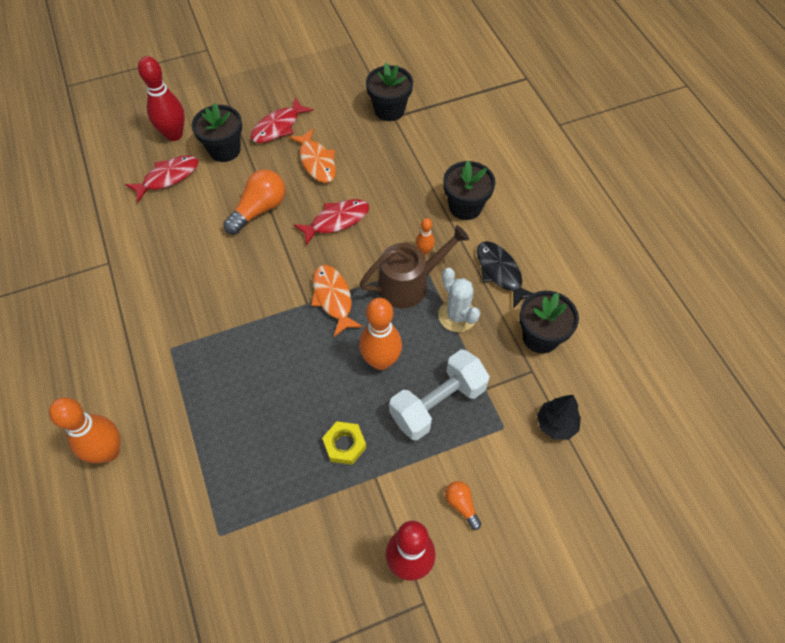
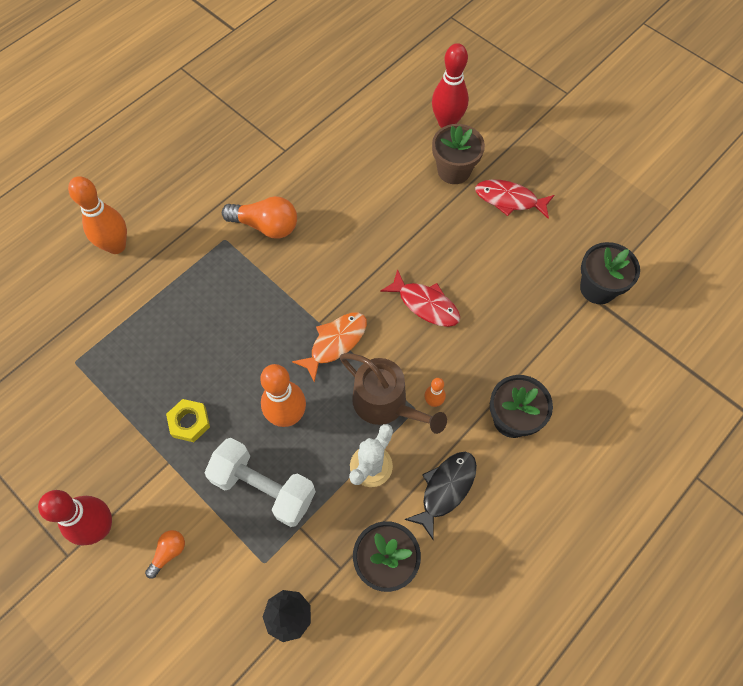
camera: 65 degrees right, 5 degrees up
red fish [125,155,198,202] -> none
black flower pot [192,103,242,162] -> brown flower pot [432,124,485,184]
orange light bulb [223,169,285,234] -> orange light bulb moved to [222,196,297,239]
orange fish [289,129,336,183] -> none

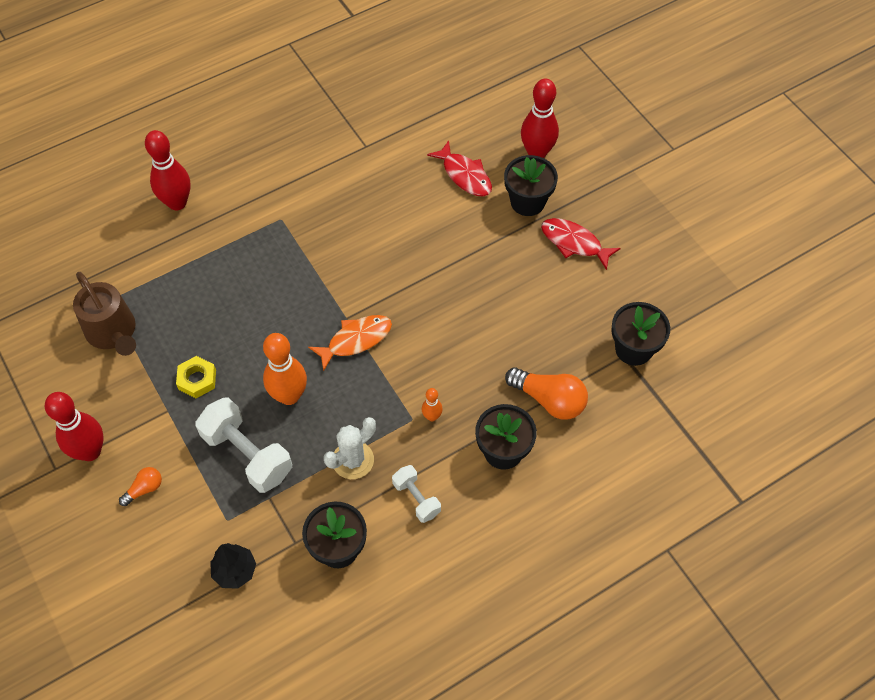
camera: 15 degrees right, 5 degrees down
orange bowling pin [68,176,127,254] -> red bowling pin [145,130,191,210]
orange light bulb [222,196,297,239] -> orange light bulb moved to [505,367,588,420]
brown watering can [340,353,447,434] -> brown watering can moved to [73,272,136,356]
red fish [380,269,460,327] -> red fish moved to [427,140,492,196]
black fish [404,452,477,541] -> white dumbbell [392,465,441,523]
brown flower pot [432,124,485,184] -> black flower pot [504,155,558,216]

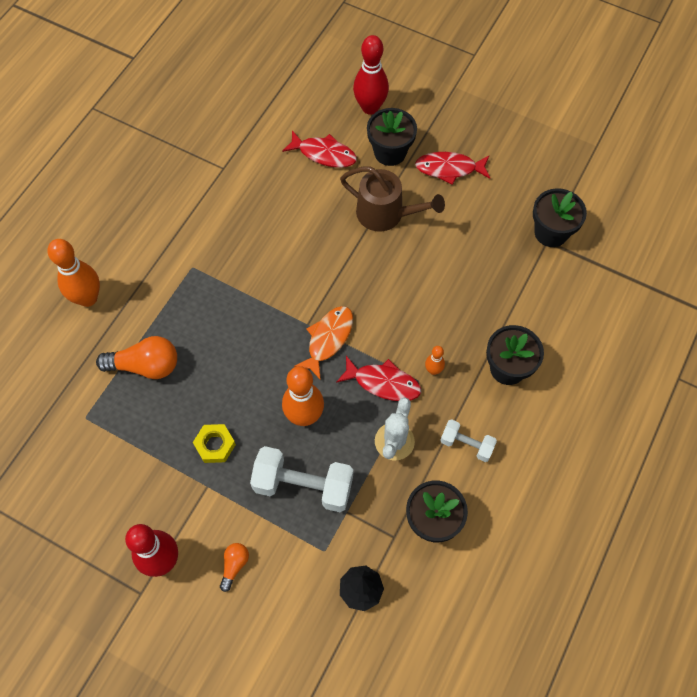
camera: 30 degrees left, 5 degrees up
brown watering can [73,272,136,356] -> brown watering can moved to [340,166,445,232]
red bowling pin [145,130,191,210] -> orange bowling pin [48,239,100,307]
orange light bulb [505,367,588,420] -> orange light bulb moved to [96,336,177,379]
none -> red fish [336,356,421,401]

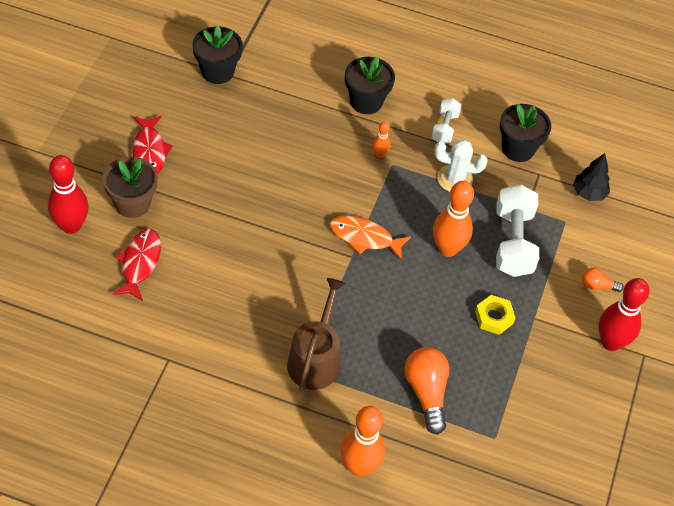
camera: 105 degrees left, 10 degrees down
red fish [336,356,421,401] -> none
brown watering can [340,166,445,232] -> brown watering can moved to [287,278,346,393]
black flower pot [367,108,417,166] -> brown flower pot [103,157,158,218]

